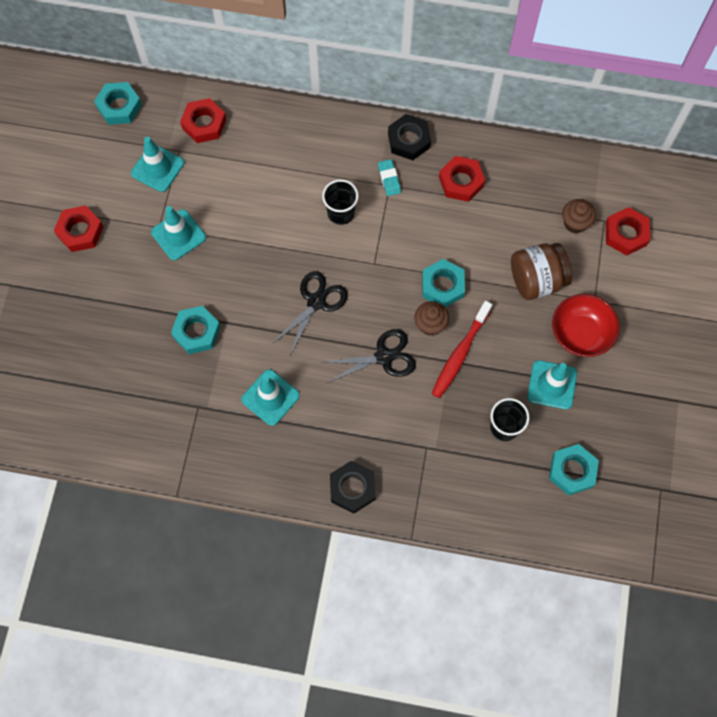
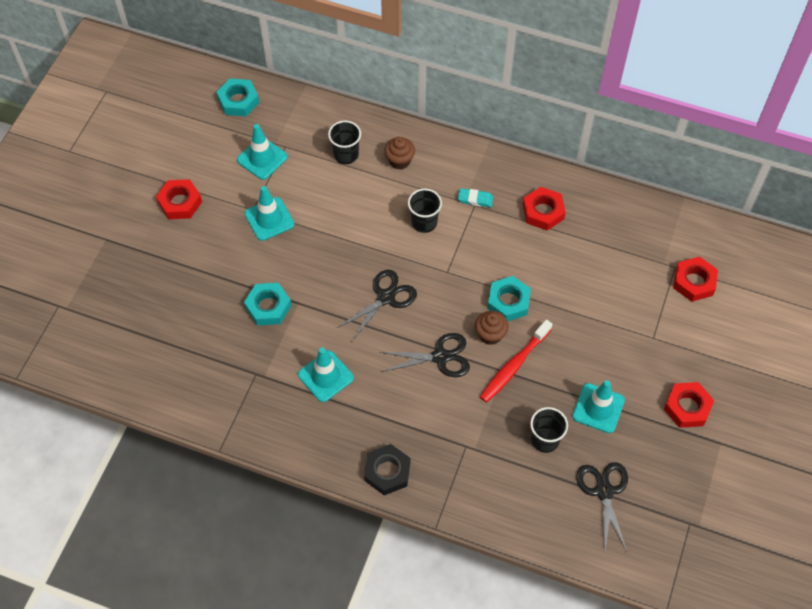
camera: 10 degrees right, 10 degrees down
red nut [180,98,227,143] -> red nut moved to [664,382,714,428]
turquoise eraser [378,159,401,196] -> turquoise eraser turned 75 degrees counterclockwise [458,188,493,207]
black nut [388,114,431,160] -> none
brown jar [511,243,572,300] -> none
turquoise nut [549,444,599,496] -> black scissors [576,462,628,553]
red bowl [552,294,620,357] -> none
brown cupcake [562,199,596,233] -> brown cupcake moved to [384,137,415,170]
none -> black cup [328,121,361,164]

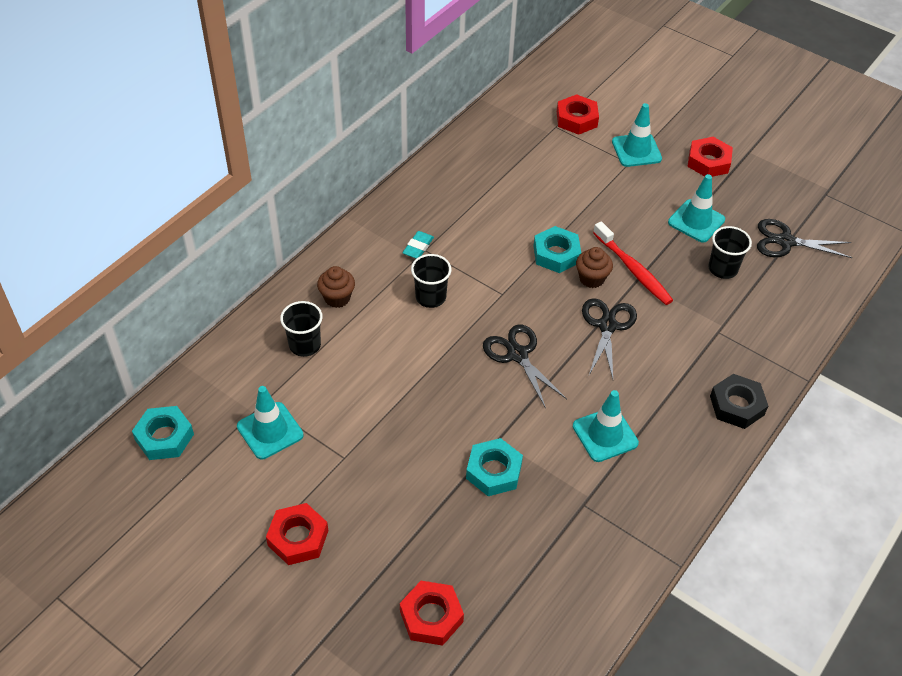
camera: 75 degrees left, 10 degrees down
turquoise traffic cone [245,186,294,241] -> turquoise traffic cone moved to [612,103,662,167]
red nut [523,187,566,230] -> red nut moved to [400,581,464,646]

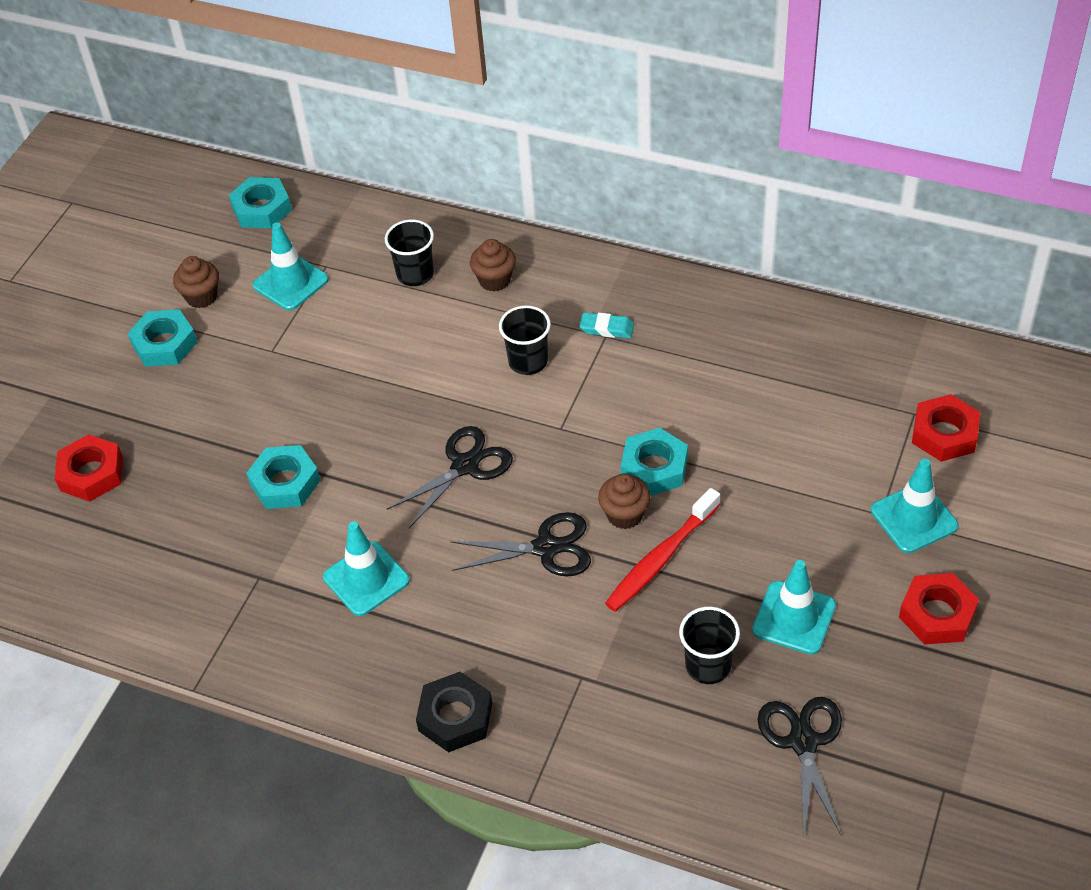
camera: 80 degrees right, 0 degrees up
red nut [266,503,328,565] -> turquoise nut [127,309,197,367]
none -> brown cupcake [173,256,219,308]

